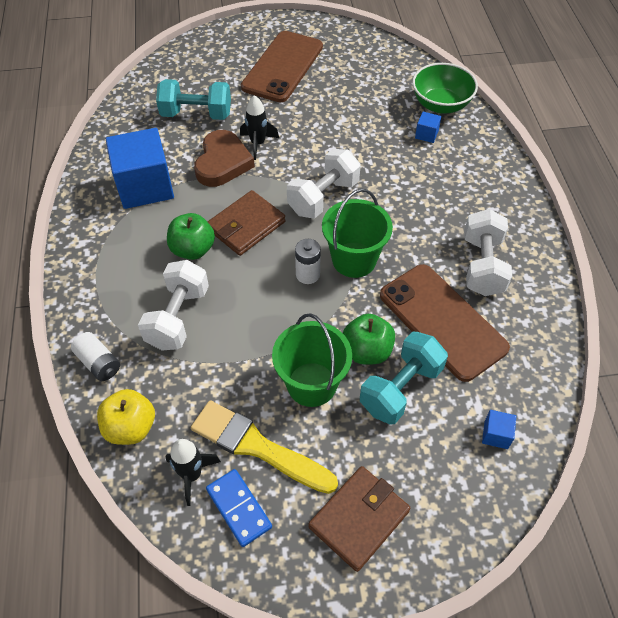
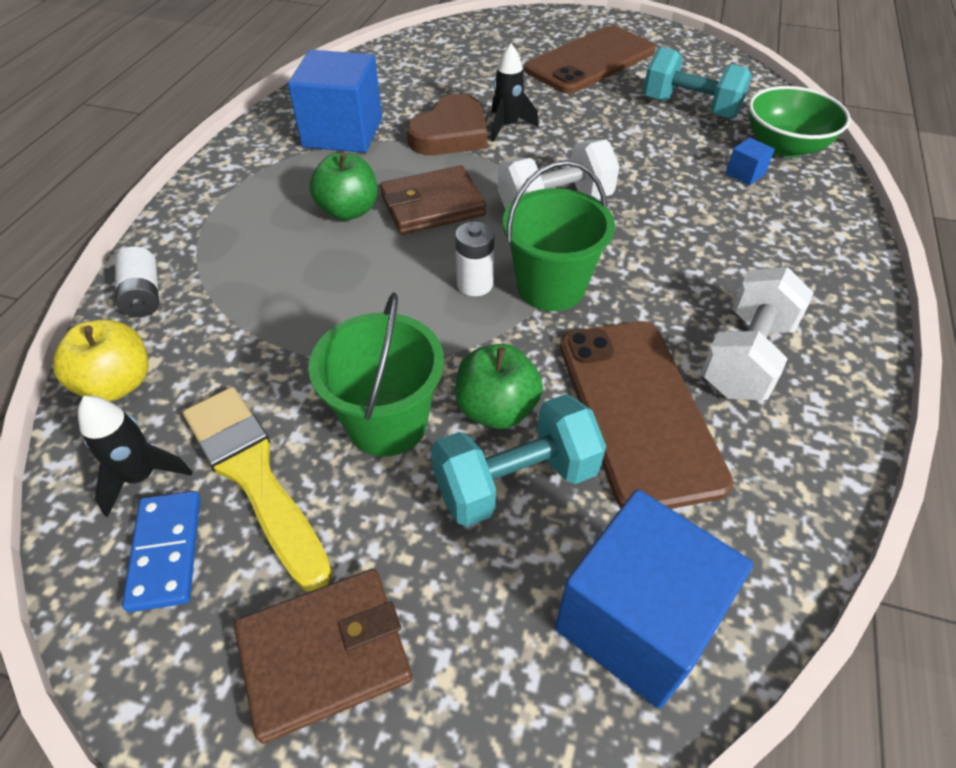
camera: 25 degrees right, 5 degrees down
white dumbbell [138,260,209,350] -> none
turquoise dumbbell [156,79,231,120] -> turquoise dumbbell moved to [643,47,752,119]
blue cube [482,410,516,449] -> blue cube [555,489,753,709], size x2.44

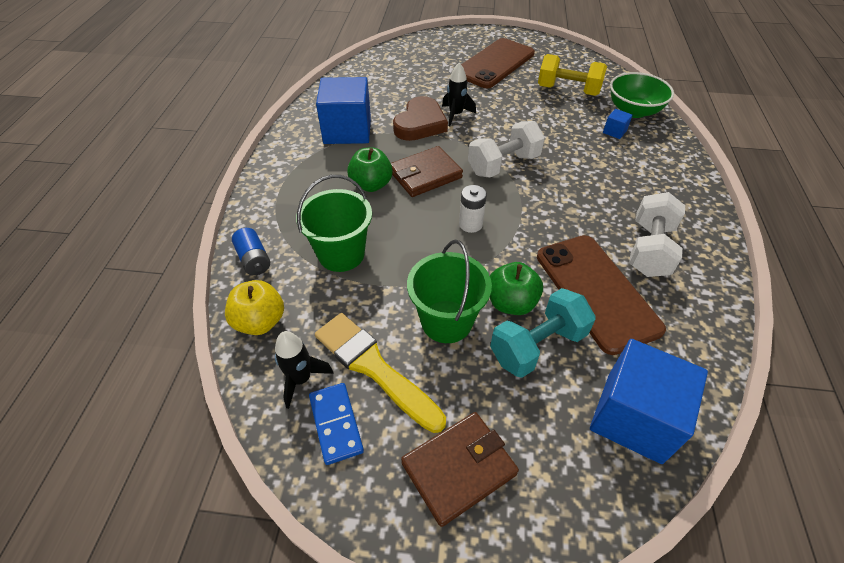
camera: 10 degrees left, 0 degrees up
white battery [115,246,159,317] -> blue battery [232,228,270,275]
green bucket [503,160,615,311] -> green bucket moved to [296,175,372,272]
turquoise dumbbell [643,47,752,119] -> yellow dumbbell [538,54,607,96]

